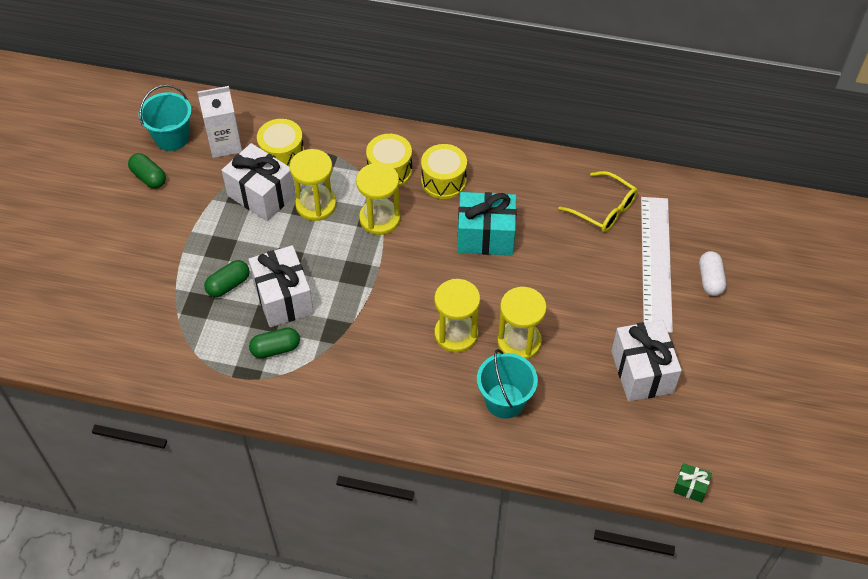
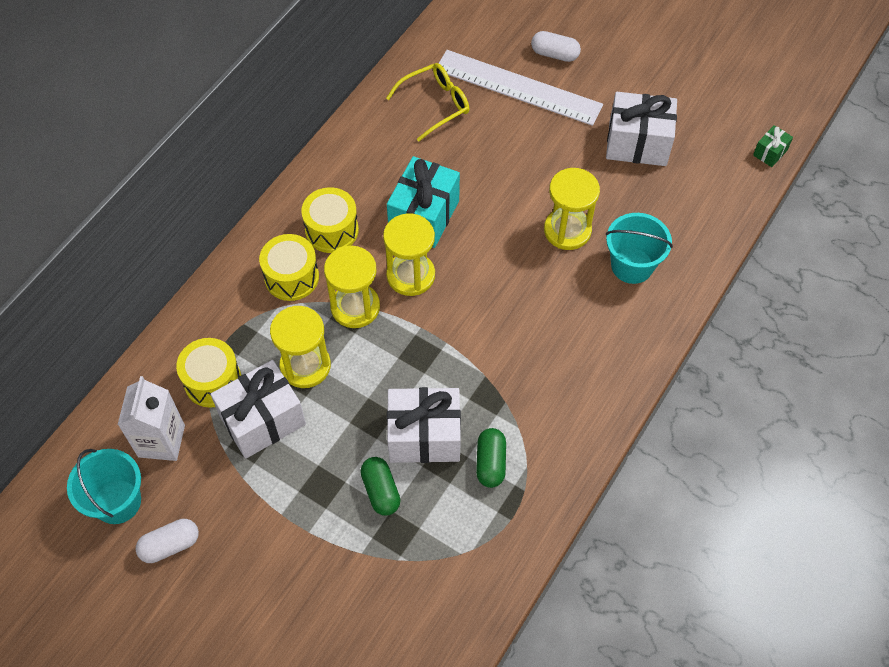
camera: 70 degrees left, 5 degrees up
green capsule [128,153,166,188] -> white capsule [136,519,199,563]
yellow hourglass [434,279,480,353] -> yellow hourglass moved to [383,213,435,296]

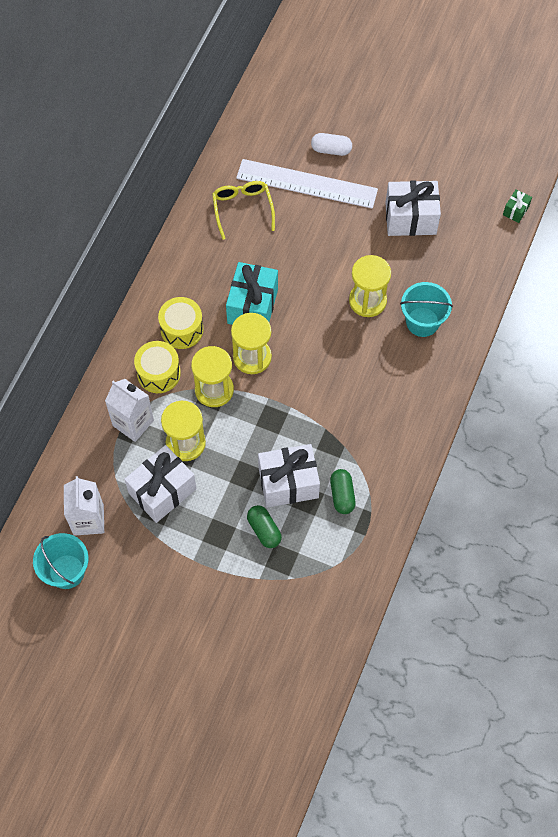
camera: 10 degrees left, 5 degrees up
white capsule [136,519,199,563] -> none
yellow drum [176,338,241,408] -> none
yellow glasses [386,63,469,141] -> yellow glasses turned 60 degrees counterclockwise [212,181,275,240]
none -> white carton [105,379,154,442]

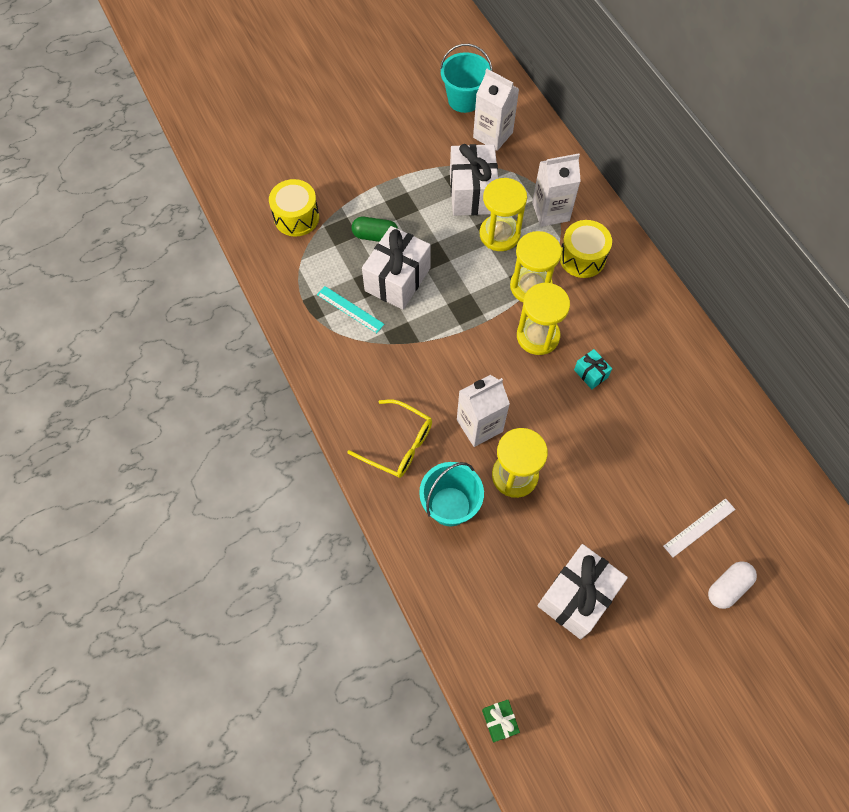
camera: 130 degrees right, 0 degrees up
yellow drum [158,297,204,349] -> yellow drum moved to [269,179,319,237]
yellow glasses [212,181,275,240] -> yellow glasses moved to [347,400,432,478]
turquoise gift [226,262,278,325] -> turquoise gift [574,349,612,389], size x0.47
white ruler [236,159,378,209] -> white ruler [663,498,735,557], size x0.46
green capsule [330,469,356,514] -> turquoise ruler [317,286,384,333]
none -> white carton [457,375,510,447]

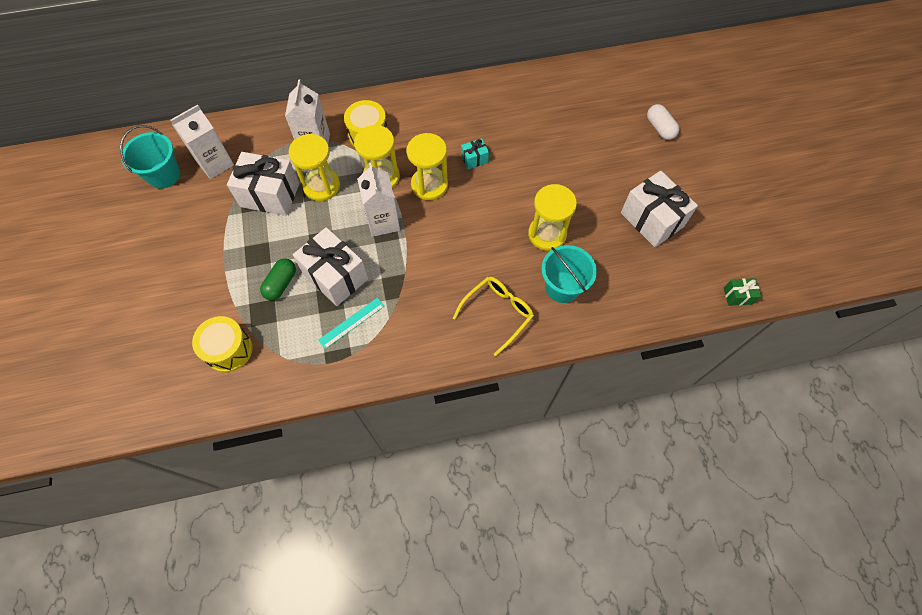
camera: 75 degrees left, 0 degrees up
white carton [457,375,510,447] -> white carton moved to [357,163,400,237]
white ruler [663,498,735,557] -> none

